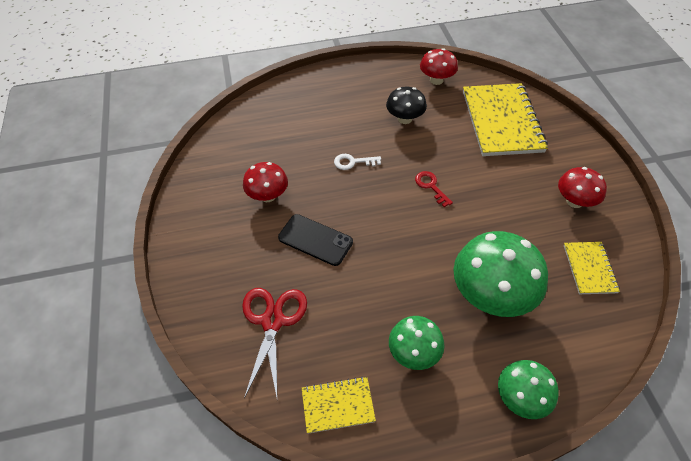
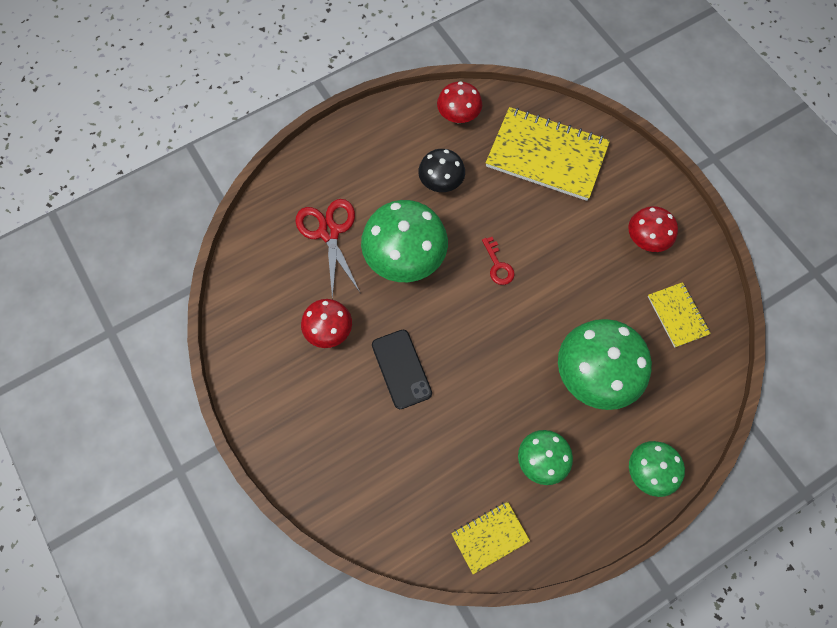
camera: 20 degrees left, 15 degrees up
red scissors [242,288,307,398] -> red scissors moved to [295,199,360,299]
black phone [278,214,353,266] -> black phone turned 60 degrees clockwise [372,330,432,409]
white key [334,154,381,170] -> green mushroom [361,200,448,282]
red key [415,171,453,207] -> red key turned 150 degrees counterclockwise [482,237,515,285]
yellow notebook [463,83,548,156] -> yellow notebook turned 45 degrees counterclockwise [486,107,610,201]

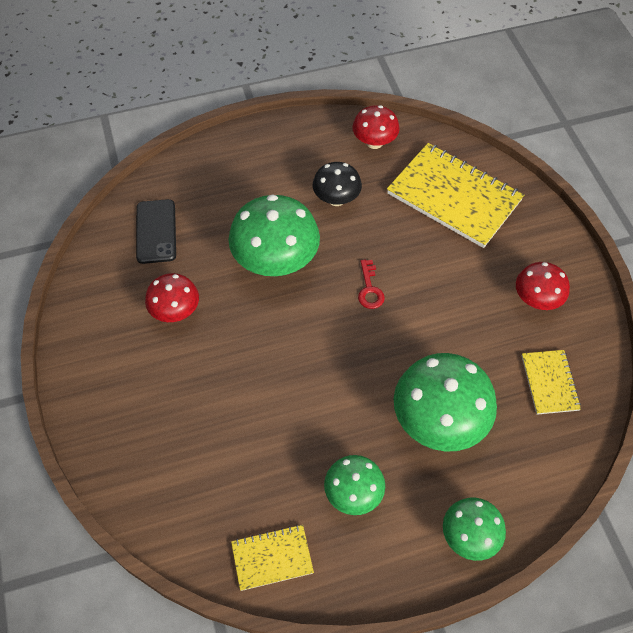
camera: 15 degrees right, 10 degrees down
red scissors [295,199,360,299] -> none
black phone [372,330,432,409] -> black phone moved to [136,199,176,264]

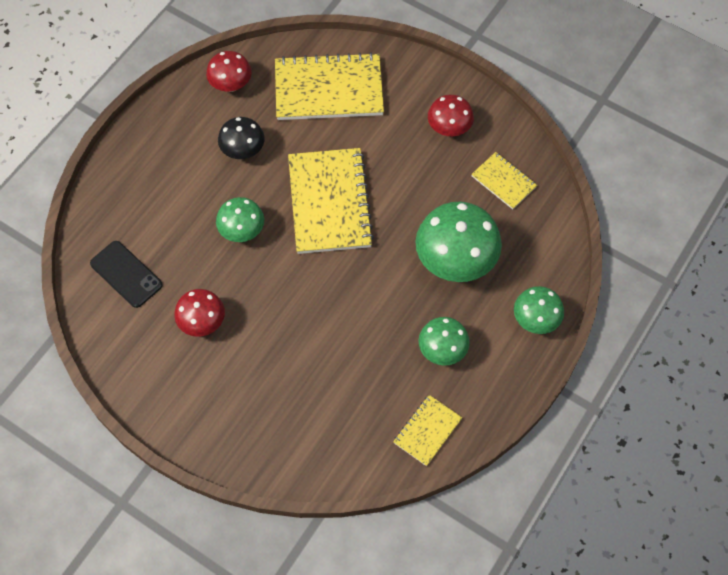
camera: 40 degrees left, 5 degrees up
green mushroom [228,194,320,276] -> green mushroom [216,197,264,242], size x0.58
red key [358,260,385,309] -> yellow notebook [288,148,374,254]

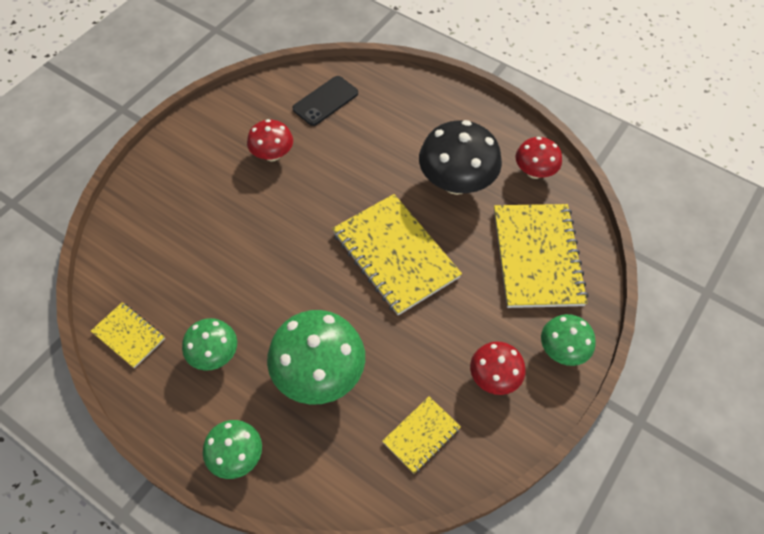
camera: 90 degrees right, 5 degrees down
green mushroom [216,197,264,242] -> green mushroom moved to [541,314,596,366]
black mushroom [218,117,265,159] -> black mushroom [419,120,502,195], size x1.73
yellow notebook [288,148,374,254] -> yellow notebook turned 60 degrees clockwise [332,194,462,315]

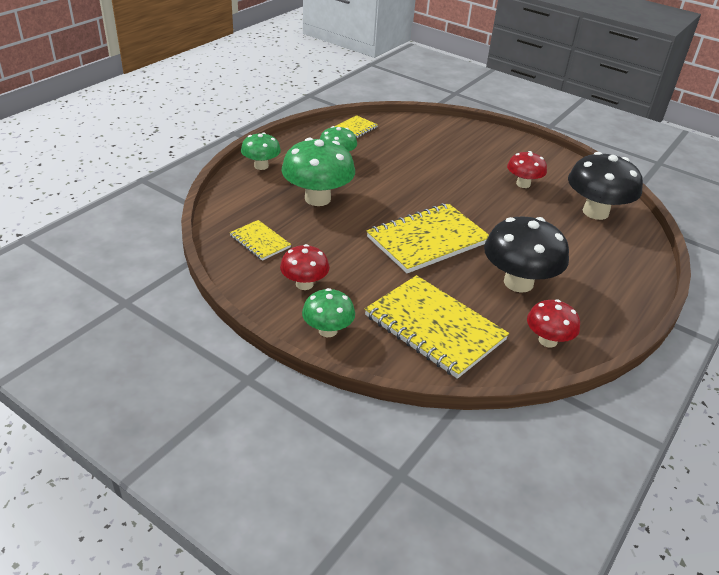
camera: 90 degrees right, 20 degrees down
black phone [292,76,358,126] -> black mushroom [568,152,643,220]
yellow notebook [494,204,588,308] -> yellow notebook turned 45 degrees clockwise [365,275,509,379]

